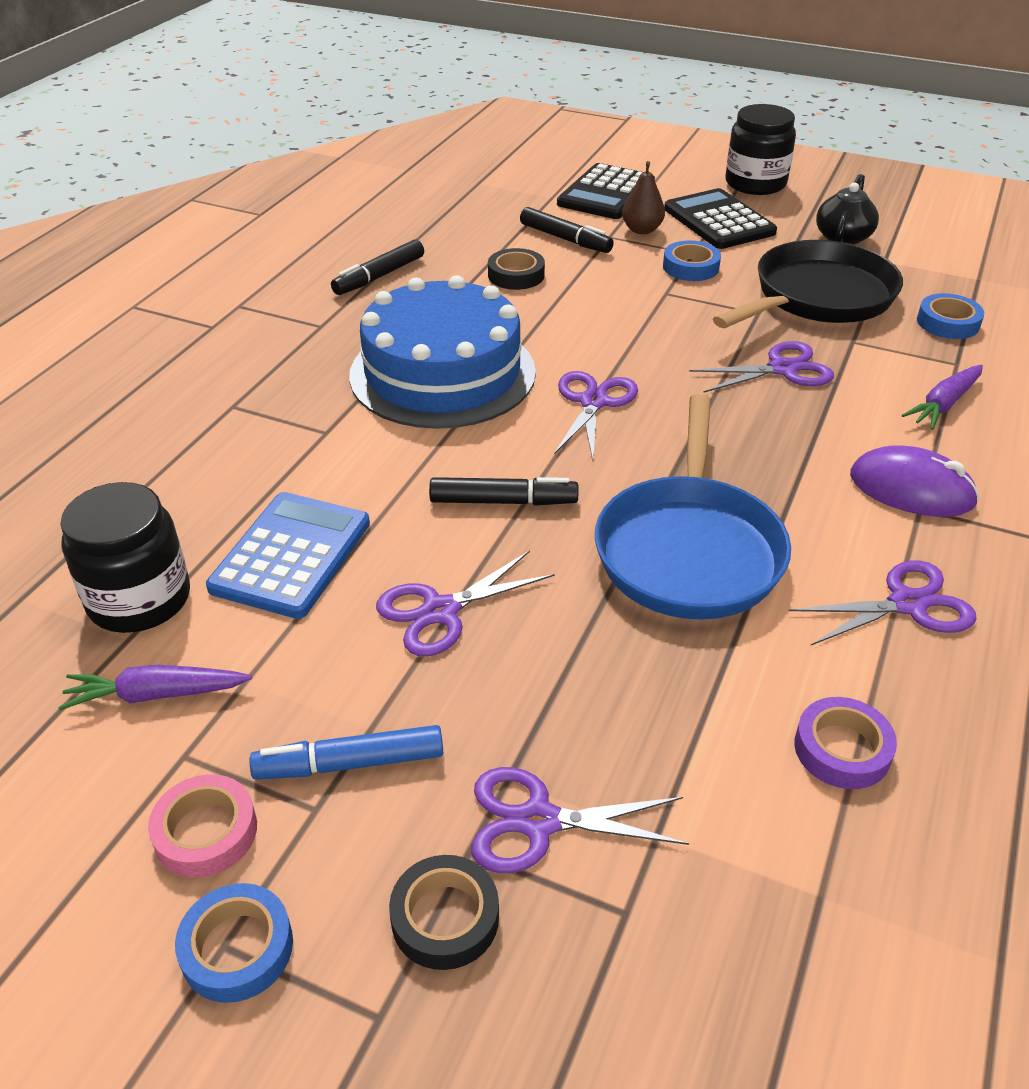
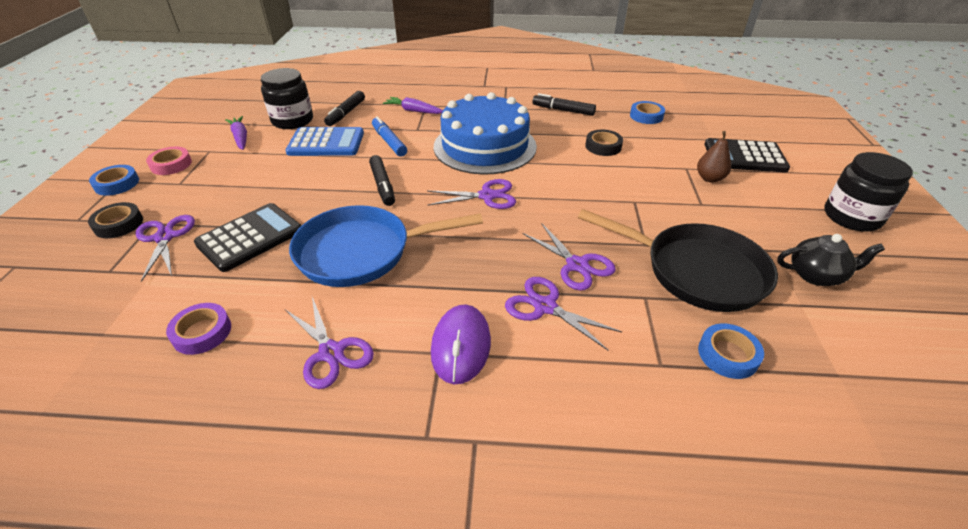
camera: 70 degrees right, 0 degrees up
blue marker [250,725,443,780] -> blue marker moved to [372,116,407,157]
purple scissors [376,550,555,657] -> purple scissors moved to [505,277,622,351]
black marker [520,207,614,253] -> black marker moved to [324,91,365,126]
blue tape [663,240,721,281] -> blue tape moved to [630,101,665,124]
black calculator [664,188,777,249] -> black calculator moved to [194,203,302,272]
purple carrot [902,364,983,430] -> purple carrot moved to [383,97,443,114]

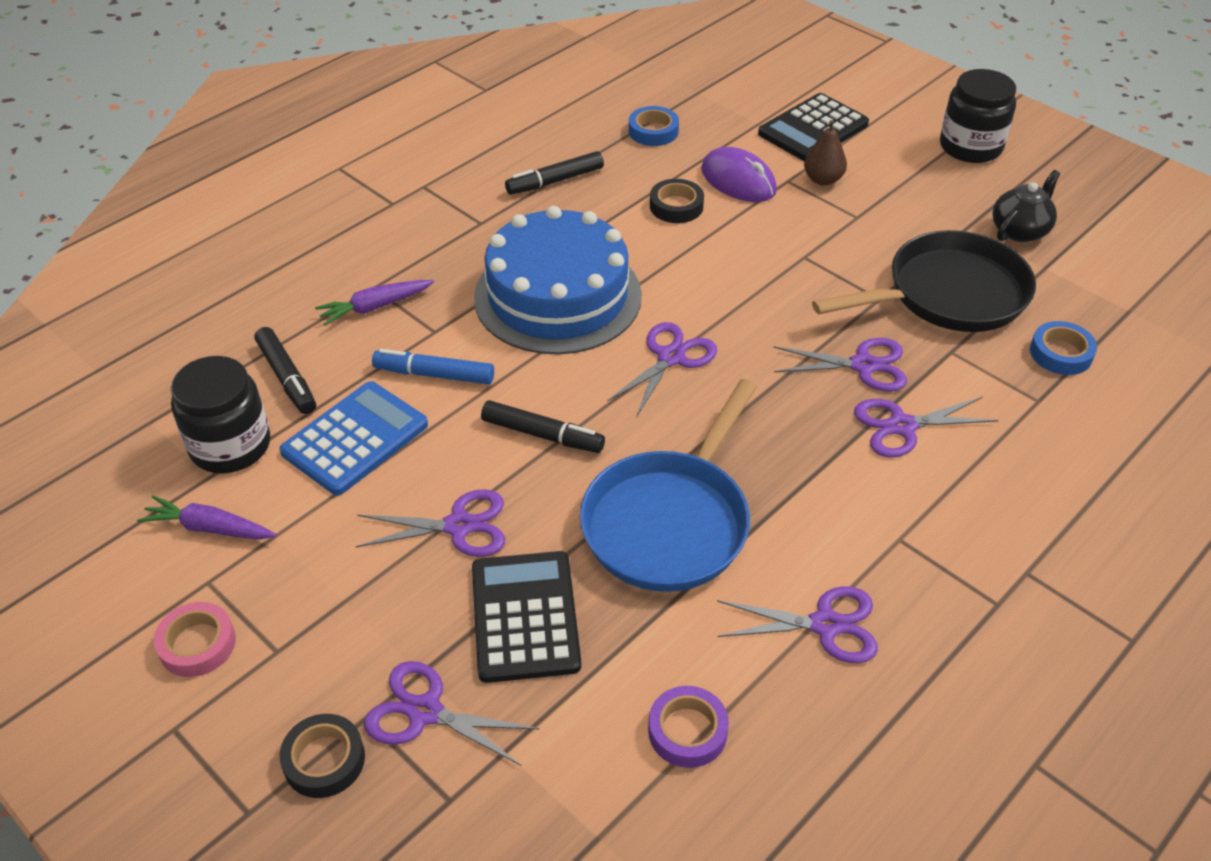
camera: 50 degrees left, 5 degrees up
blue tape [89,165,139,196] -> none
purple mouse [431,305,491,384] -> purple mouse moved to [701,147,777,202]
none -> purple scissors [355,489,505,557]

